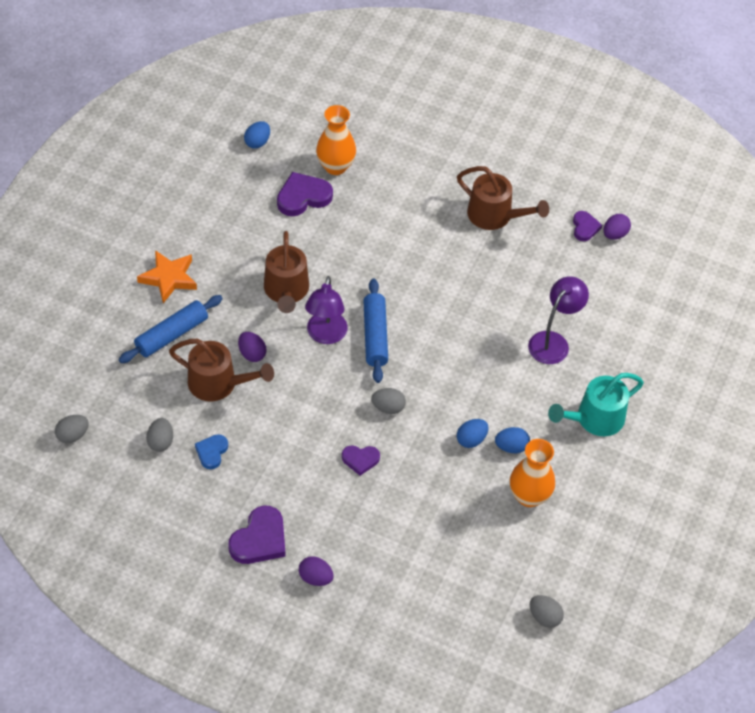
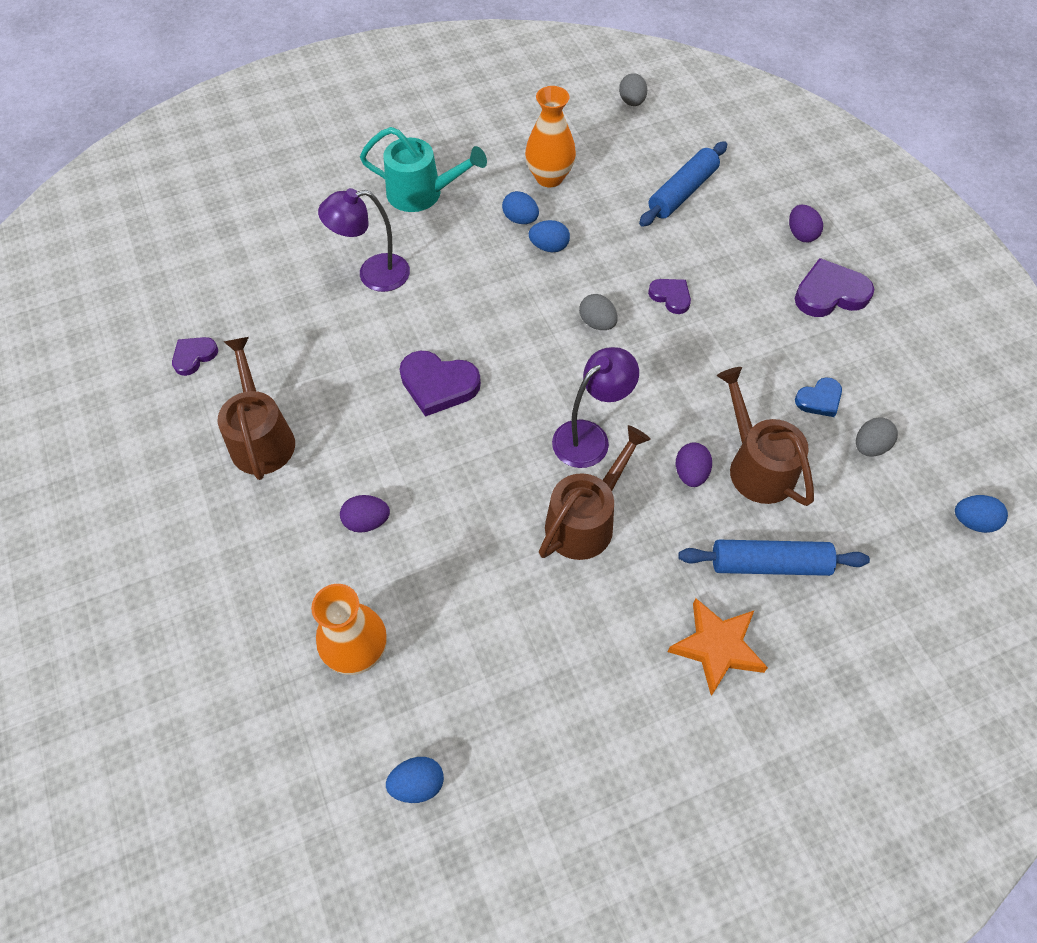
camera: 135 degrees left, 5 degrees up
grey egg [55,415,89,443] -> blue egg [955,495,1008,533]
purple heart [277,172,333,216] -> purple heart moved to [399,351,481,417]
blue rolling pin [363,278,388,383] -> blue rolling pin moved to [639,141,727,227]
purple egg [603,214,631,240] -> purple egg moved to [340,495,390,533]

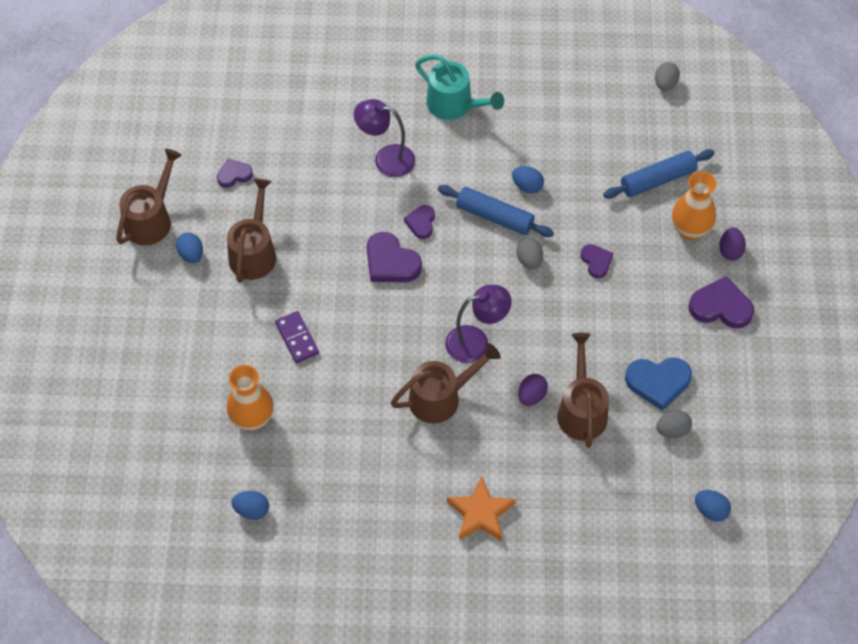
camera: 25 degrees right, 0 degrees up
purple egg [340,495,390,533] -> purple domino [275,311,319,363]
blue egg [502,191,539,224] -> blue egg moved to [176,233,203,263]
orange vase [525,86,576,187] -> orange vase moved to [672,171,717,240]
blue rolling pin [678,540,870,576] -> blue rolling pin moved to [438,185,554,237]
blue heart [795,377,842,417] -> blue heart [625,357,692,411], size x1.68
none -> brown watering can [116,149,182,245]
none -> purple heart [404,205,435,239]

